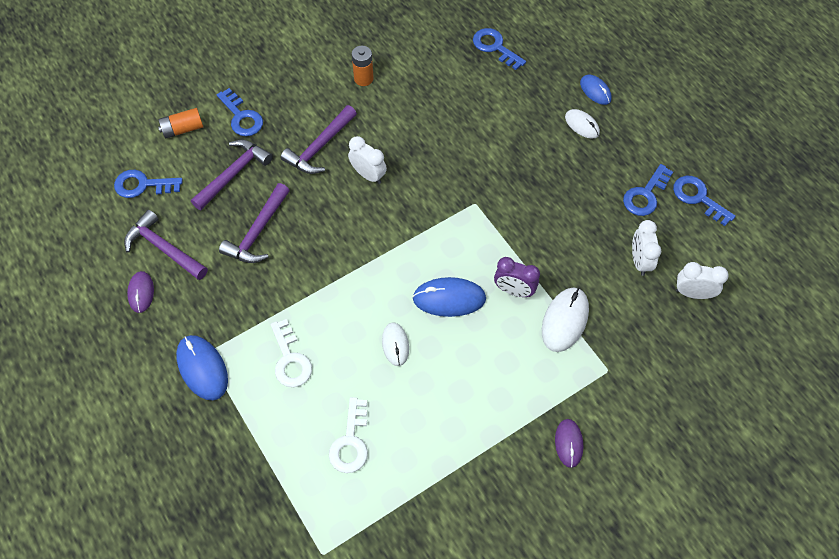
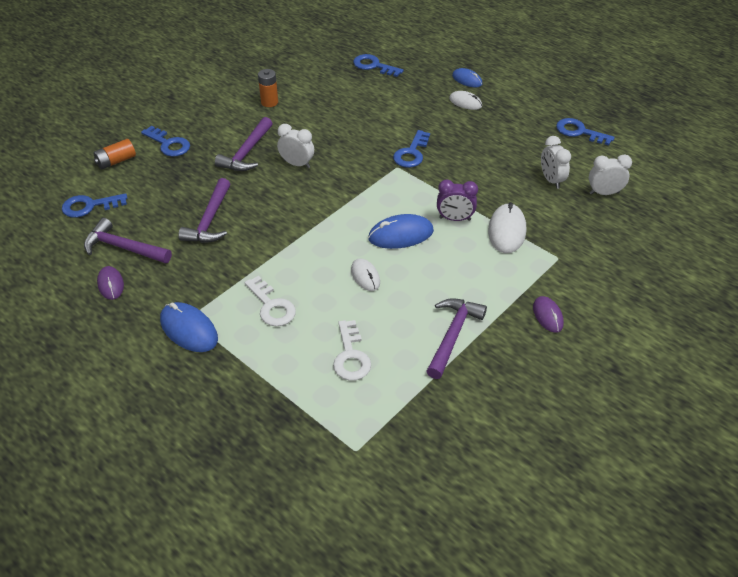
camera: 15 degrees left, 15 degrees down
purple hammer [191,140,273,210] -> purple hammer moved to [426,298,487,379]
blue key [623,164,673,216] -> blue key moved to [393,130,430,168]

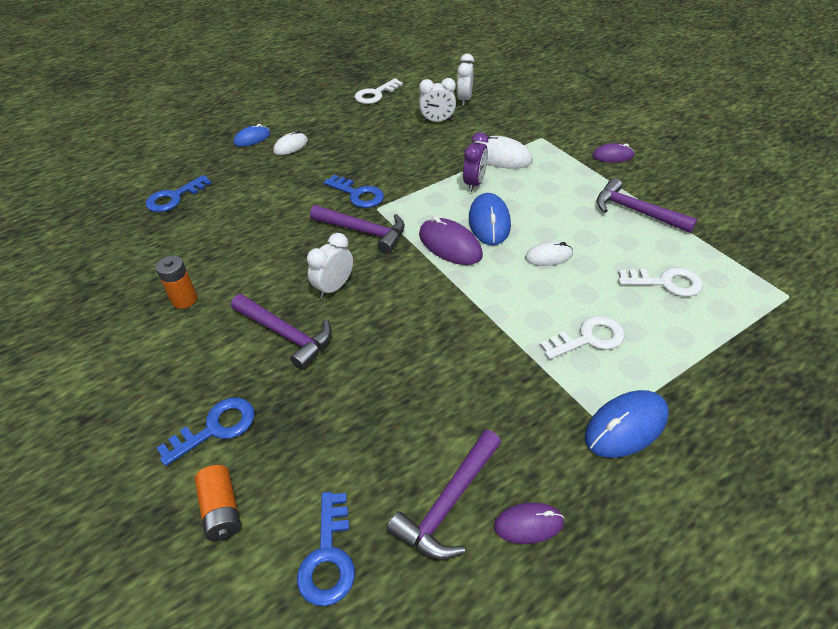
camera: 75 degrees left, 0 degrees up
purple hammer [178,178,230,243] -> purple hammer moved to [310,205,405,254]
blue key [556,118,615,146] -> white key [355,78,403,104]
none -> purple mouse [419,216,483,265]

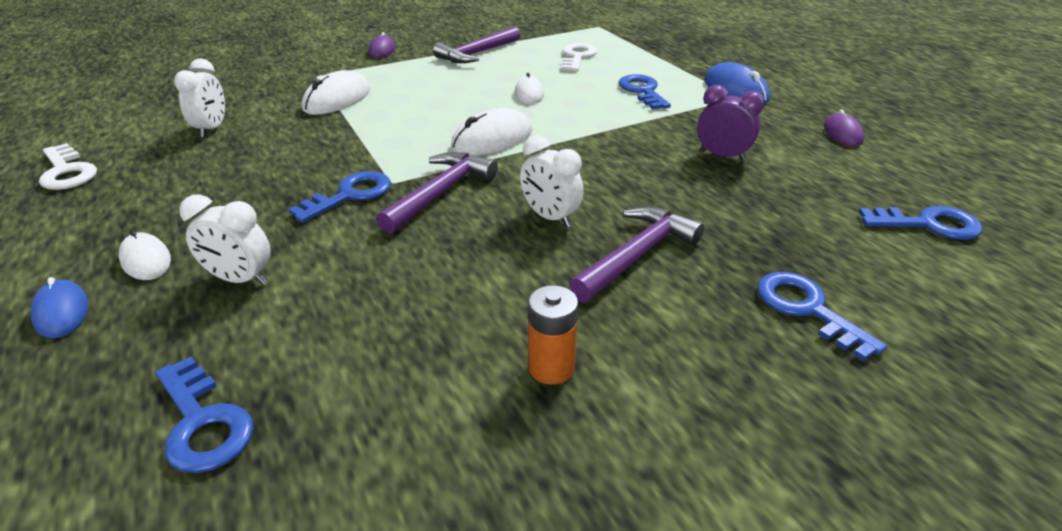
camera: 85 degrees left, 10 degrees down
orange battery [195,465,241,541] -> none
purple hammer [387,430,501,560] -> none
purple mouse [419,216,483,265] -> white mouse [451,108,532,156]
white clock [457,54,474,106] -> white clock moved to [179,194,271,285]
purple clock [463,132,488,192] -> purple clock moved to [697,85,765,161]
blue mouse [469,193,511,245] -> none
white key [540,316,625,360] -> blue key [618,74,671,109]

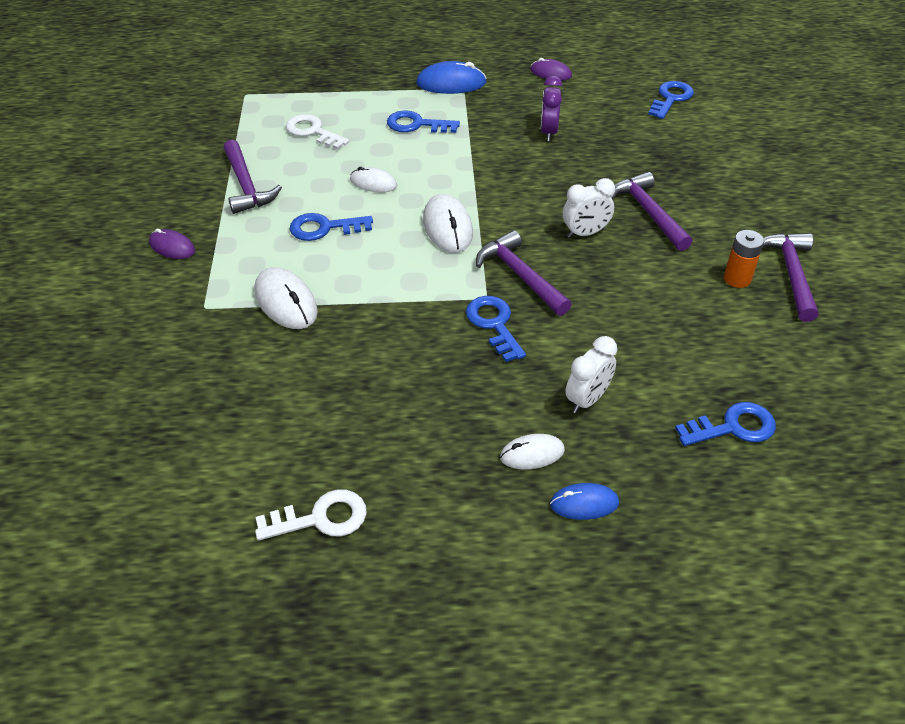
camera: 65 degrees left, 10 degrees up
white clock [174,59,225,138] -> none
purple clock [697,85,765,161] -> purple clock turned 45 degrees counterclockwise [541,76,562,141]
blue key [757,272,887,361] -> blue key moved to [290,213,373,241]
none -> purple hammer [762,233,819,322]

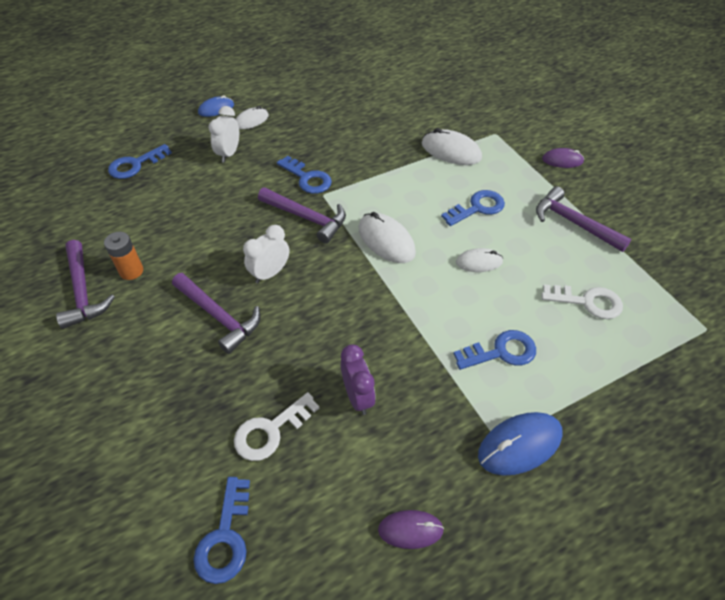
camera: 155 degrees right, 5 degrees up
white key [255,489,367,541] -> white key moved to [234,392,319,461]

